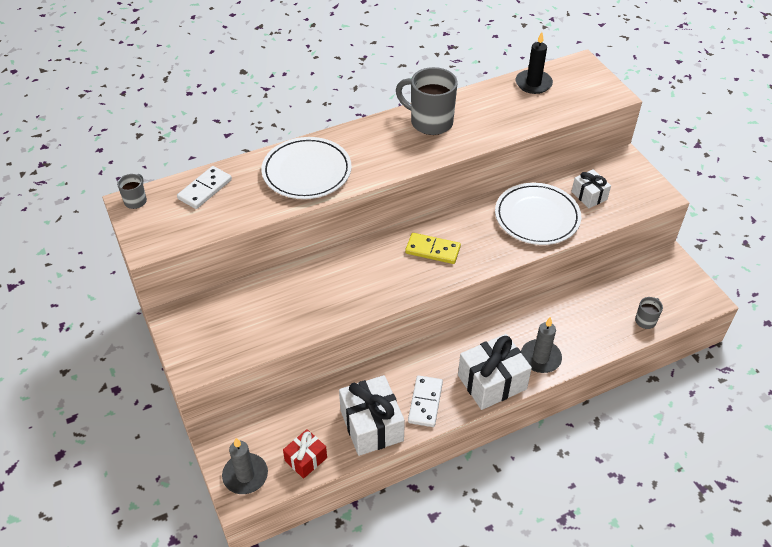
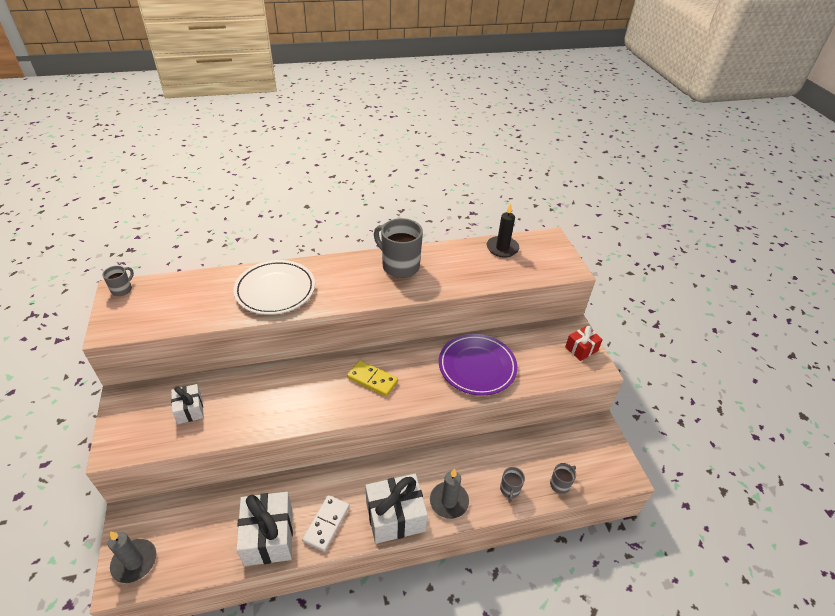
camera: 10 degrees right, 5 degrees down
white domino [177,166,232,209] -> none
red gift [283,429,327,479] -> red gift moved to [565,326,603,361]
white plate [495,183,581,245] -> purple plate [439,334,518,396]
white gift [571,169,611,208] -> white gift moved to [171,384,204,424]
none -> grey mug [500,467,525,502]

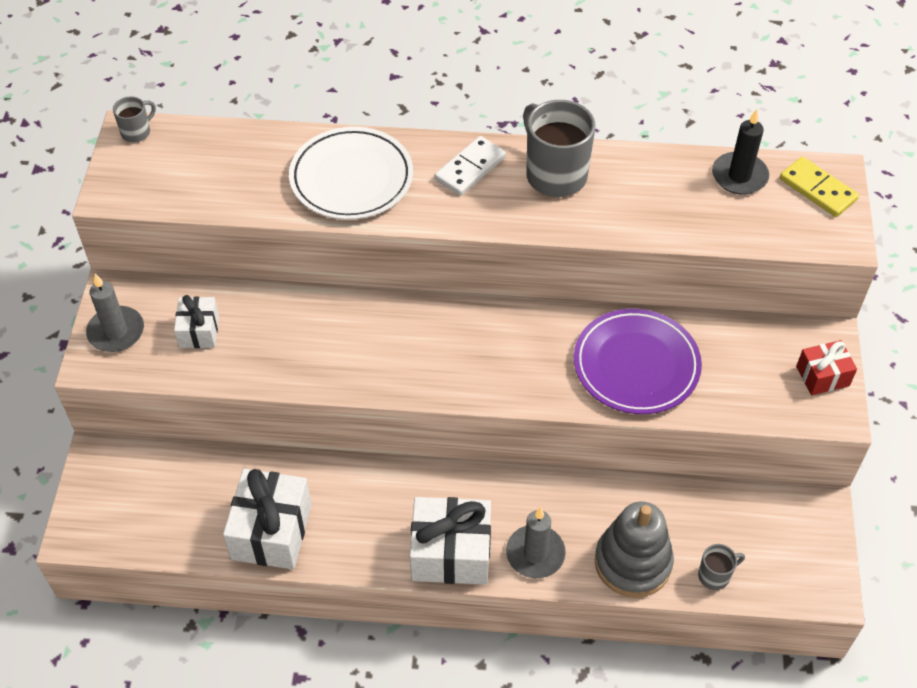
camera: 20 degrees right, 10 degrees up
grey candle [108,531,156,583] -> grey candle moved to [86,274,144,352]
white domino [302,495,350,552] -> white domino moved to [435,136,506,196]
yellow domino [347,360,398,397] -> yellow domino moved to [780,157,859,217]
grey mug [500,467,525,502] -> grey stacking toy [595,502,674,598]

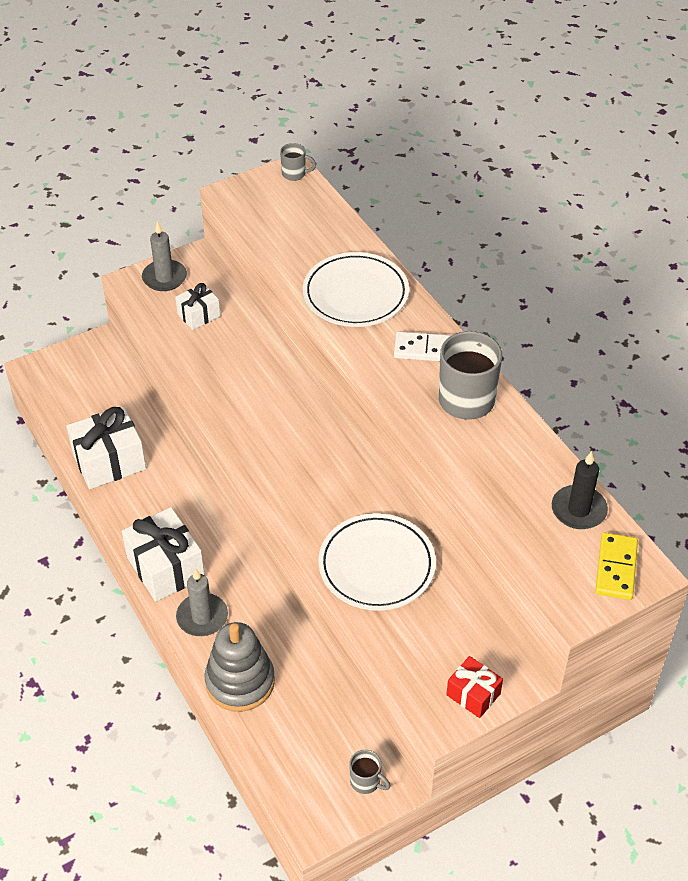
camera: 55 degrees right, 5 degrees down
purple plate [574,309,702,414] -> white plate [318,513,436,611]
grey mug [698,544,745,590] -> grey mug moved to [349,750,391,794]

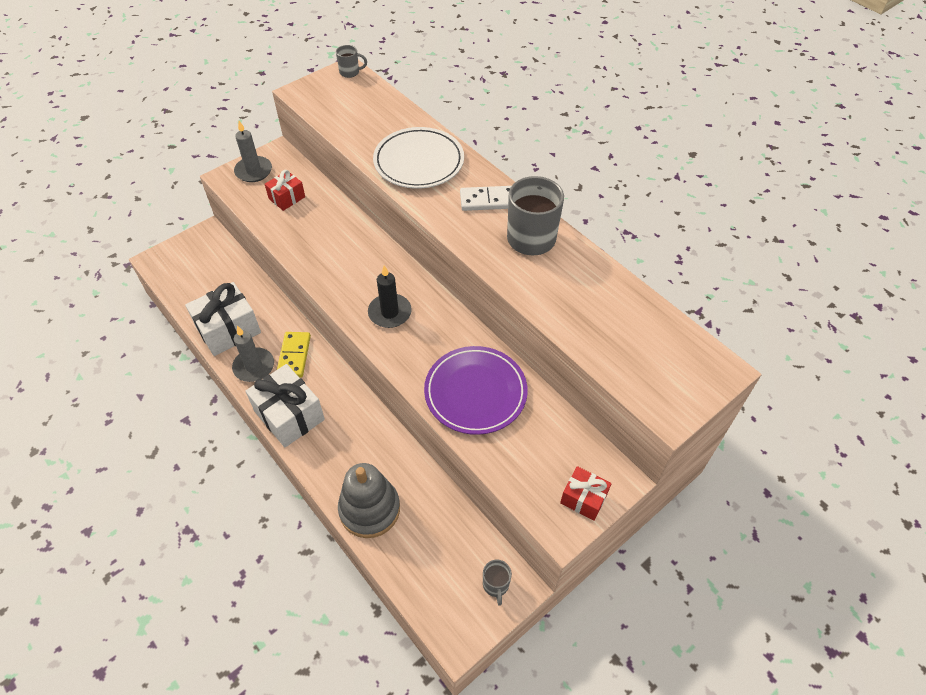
camera: 10 degrees left, 5 degrees up
white gift [175,283,220,330] -> red gift [265,170,305,211]
grey candle [176,568,228,636] -> grey candle moved to [232,326,274,382]
white plate [318,513,436,611] -> purple plate [424,346,528,435]
grey mug [349,750,391,794] -> grey mug turned 60 degrees clockwise [483,560,512,606]
black candle [552,451,608,529] -> black candle moved to [368,265,412,328]
yellow domino [595,532,638,600] -> yellow domino moved to [277,332,311,378]

